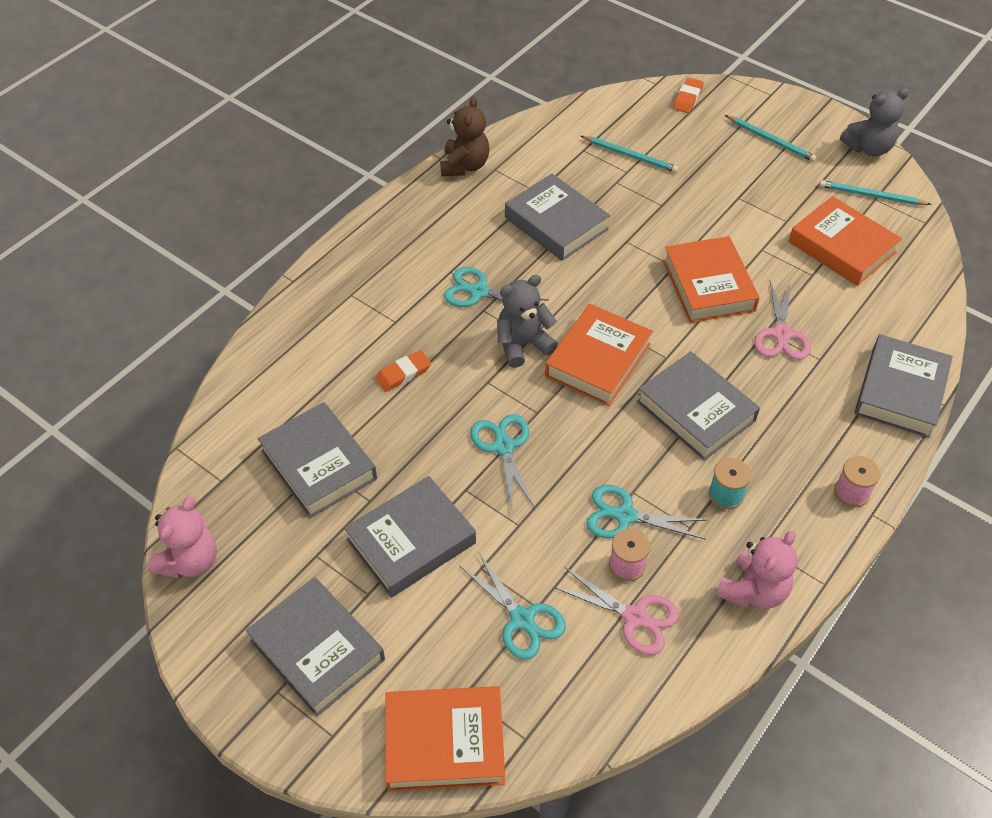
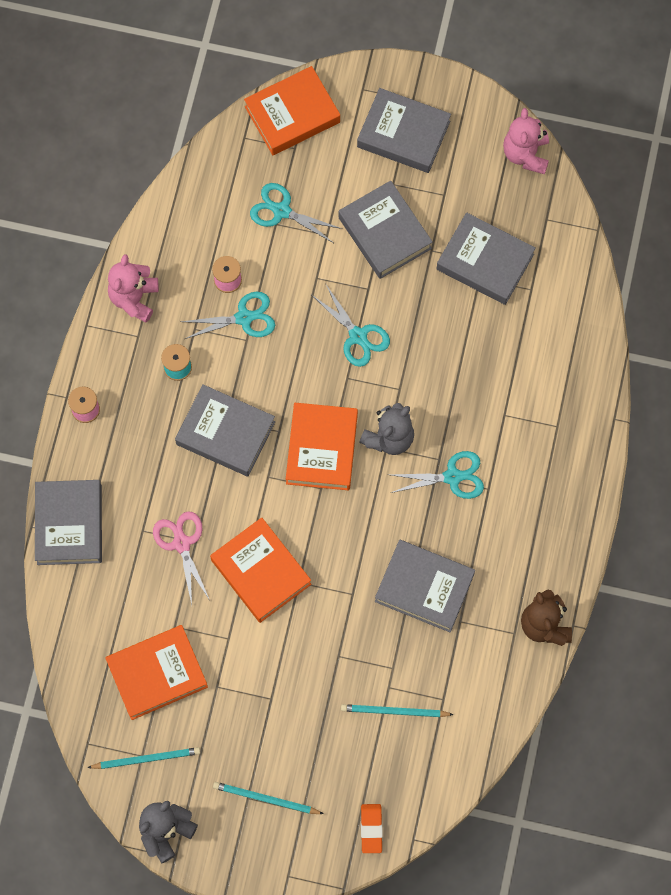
camera: 155 degrees right, 20 degrees up
grey book [344,476,476,598] -> grey book turned 60 degrees counterclockwise [339,181,433,279]
orange eraser [375,350,431,392] -> none
pink scissors [553,568,679,655] -> none
orange book [788,196,902,286] -> orange book turned 45 degrees counterclockwise [105,625,208,720]

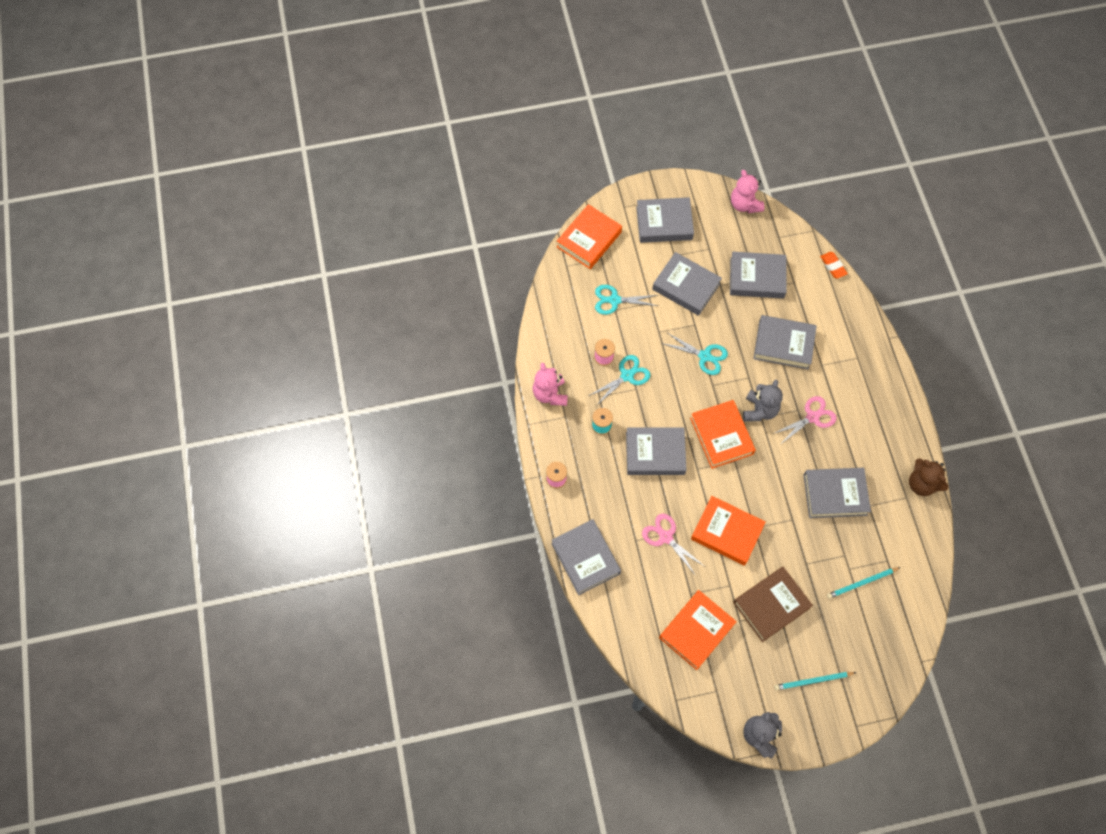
camera: 25 degrees left, 5 degrees down
turquoise pencil [87,747,200,769] -> none
orange eraser [361,804,383,853] -> orange eraser moved to [820,252,848,279]
turquoise scissors [391,451,484,499] -> pink scissors [773,396,837,444]
none -> brown book [733,567,813,642]
none -> grey book [753,315,817,369]

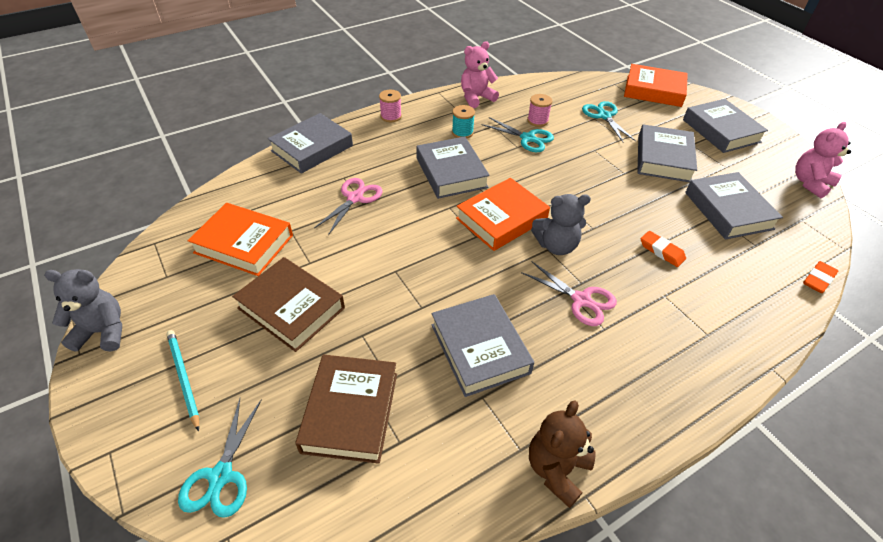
camera: 70 degrees right, 20 degrees down
turquoise scissors [662,333,728,375] -> turquoise scissors moved to [178,399,262,518]
orange book [691,496,766,566] -> none
grey book [753,315,817,369] -> orange eraser [641,231,686,267]
turquoise pencil [827,567,901,599] -> brown book [295,355,397,464]

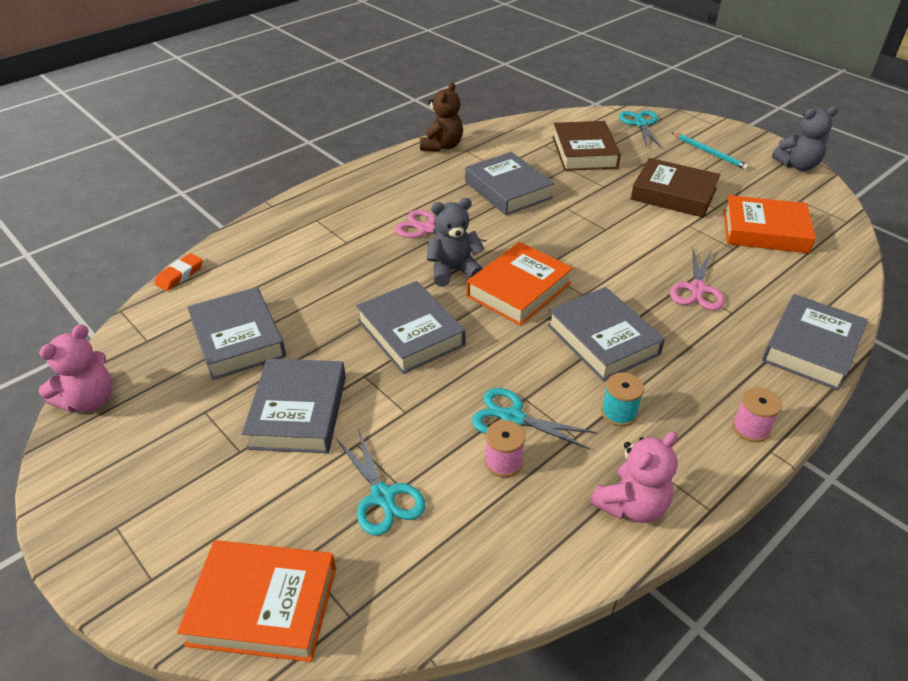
camera: 170 degrees right, 5 degrees down
orange eraser [641,231,686,267] -> none
grey book [683,99,768,153] -> grey book moved to [356,281,466,374]

